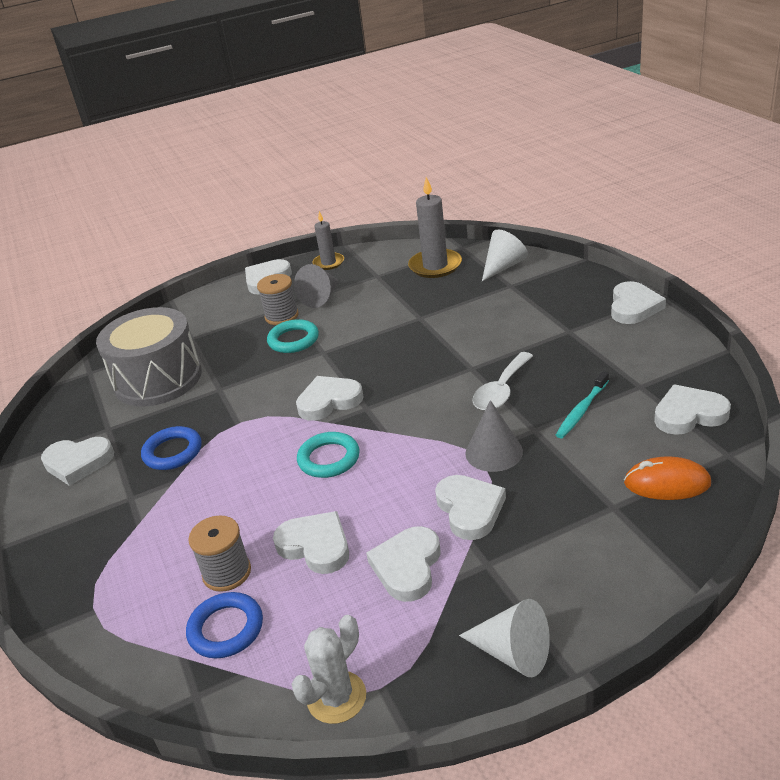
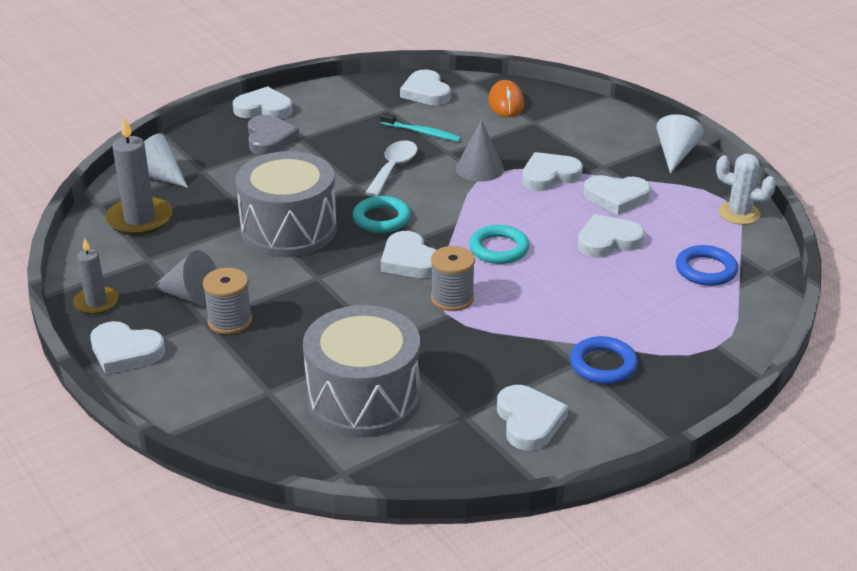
camera: 105 degrees left, 0 degrees up
blue ring [141,426,202,470] -> blue ring moved to [570,336,638,384]
grey spool [188,515,251,592] -> grey spool moved to [431,246,475,311]
turquoise ring [267,319,319,353] -> turquoise ring moved to [353,196,411,233]
white heart [273,511,349,574] -> white heart turned 45 degrees clockwise [577,214,645,258]
white spoon [472,352,533,411] -> white spoon turned 90 degrees counterclockwise [365,140,418,197]
none -> grey drum [236,151,337,257]
none -> grey heart [248,115,299,155]

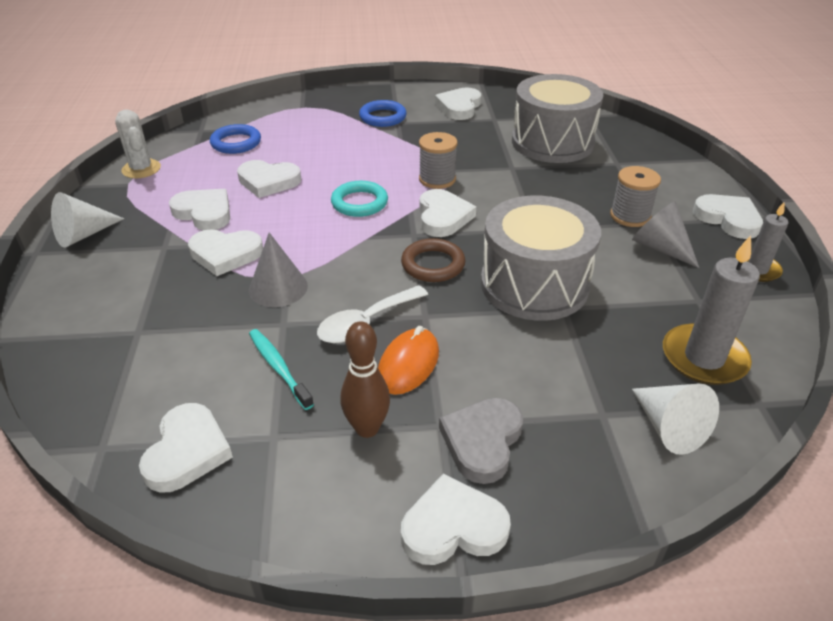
camera: 150 degrees left, 5 degrees up
white heart [233,86,293,119] -> white heart turned 135 degrees clockwise [401,474,511,565]
turquoise ring [353,196,411,233] -> brown ring [401,238,465,282]
orange mouse [488,80,524,117] -> orange mouse moved to [378,326,439,395]
none -> brown bowling pin [340,321,390,438]

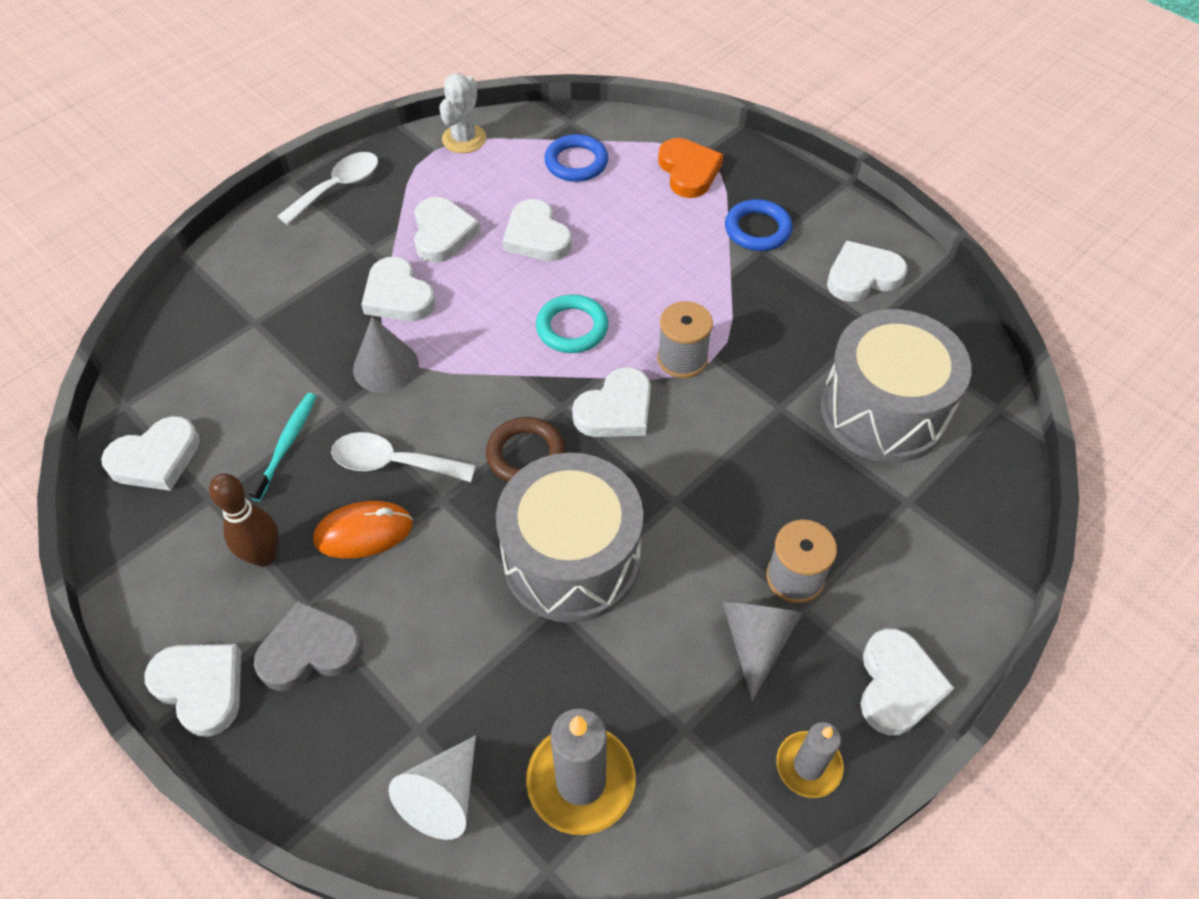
camera: 50 degrees right, 15 degrees up
white cone [51,192,124,247] -> white spoon [277,152,378,225]
none -> orange heart [658,138,724,198]

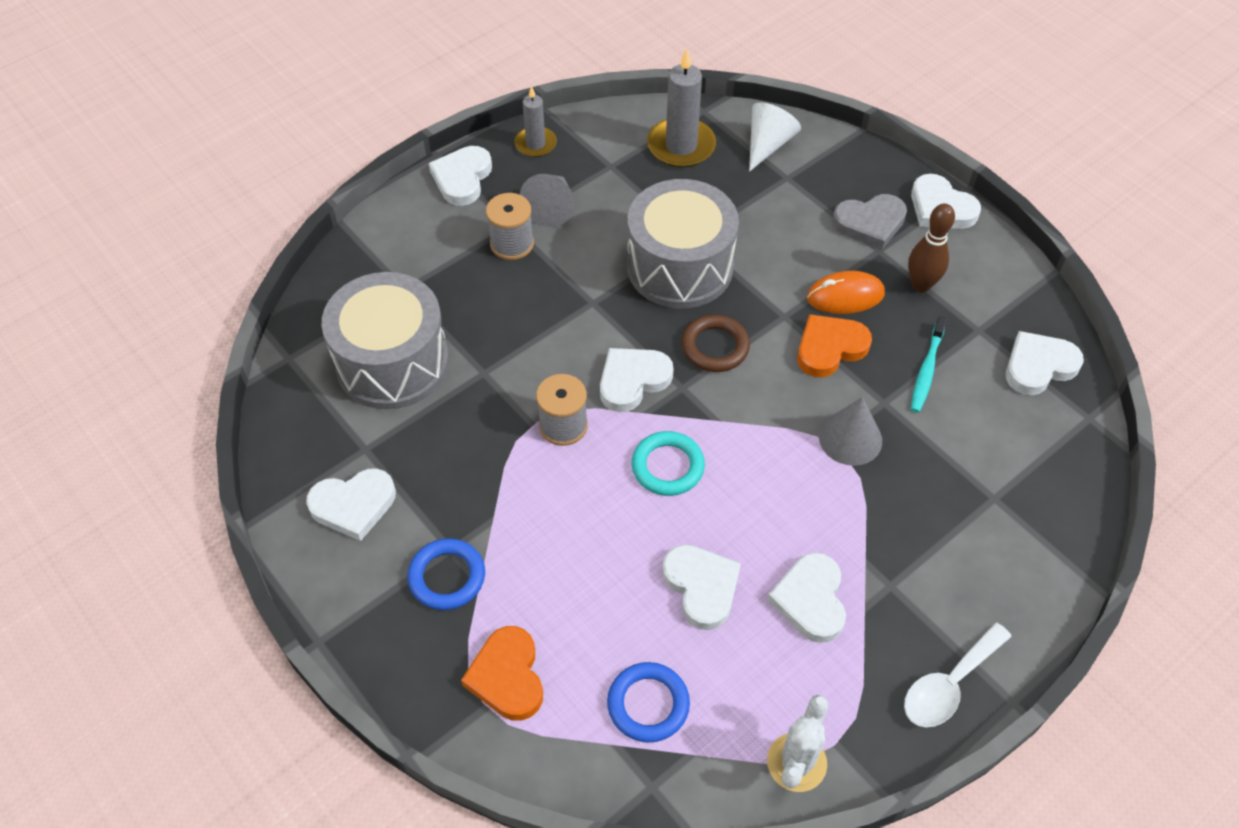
camera: 175 degrees left, 0 degrees up
white spoon [331,432,476,482] -> orange heart [797,314,872,377]
white heart [361,257,436,321] -> none

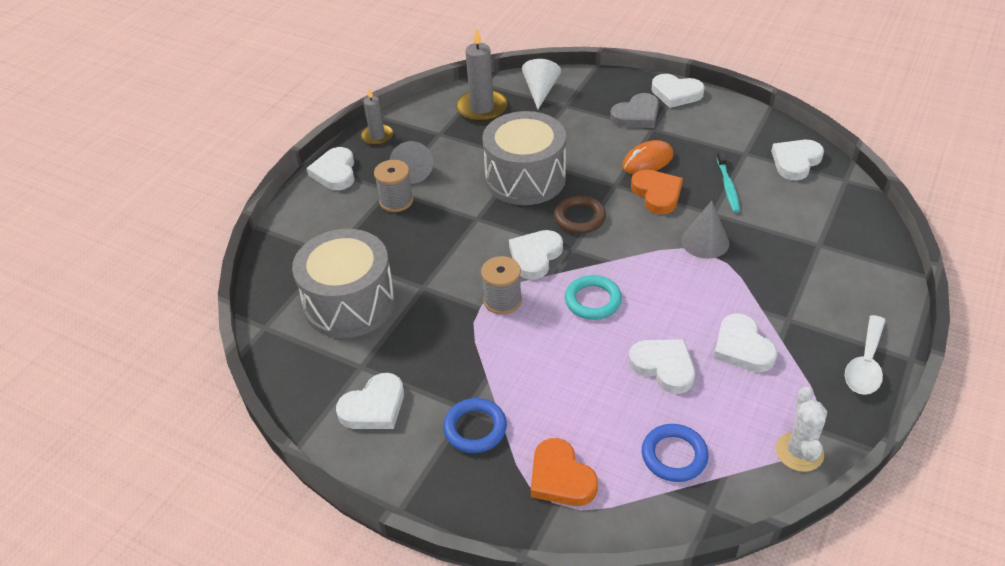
camera: 20 degrees left, 10 degrees down
orange heart [797,314,872,377] -> orange heart turned 120 degrees clockwise [631,169,683,214]
brown bowling pin [908,204,955,292] -> none

